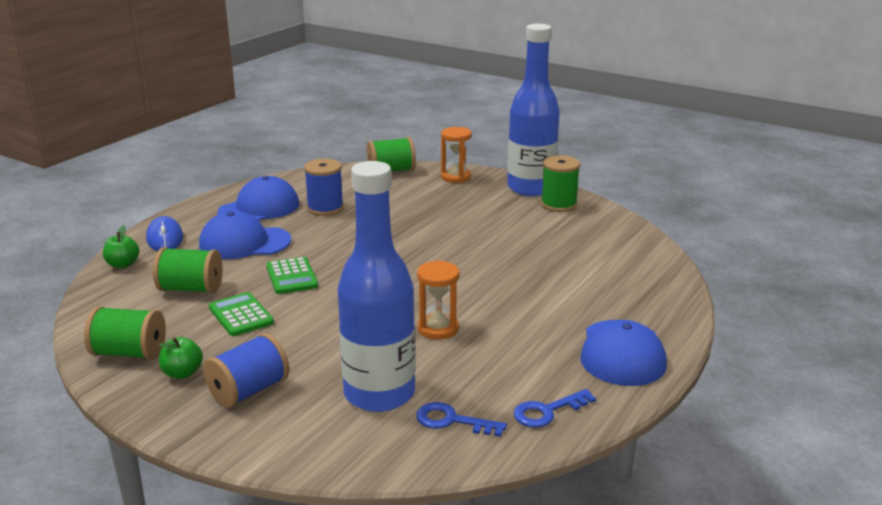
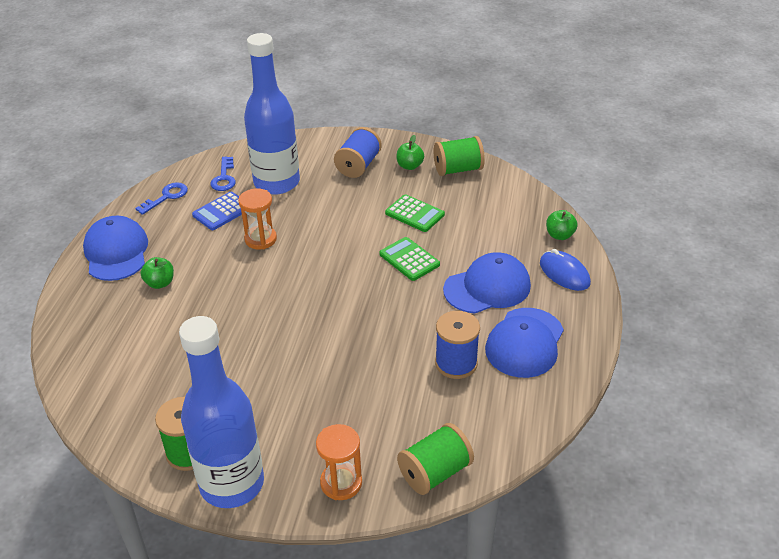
camera: 160 degrees right, 15 degrees up
green spool [153,247,223,294] -> none
blue key [416,402,507,437] -> blue key turned 90 degrees clockwise [210,157,236,191]
none -> green apple [141,257,174,289]
none -> blue calculator [192,192,242,230]

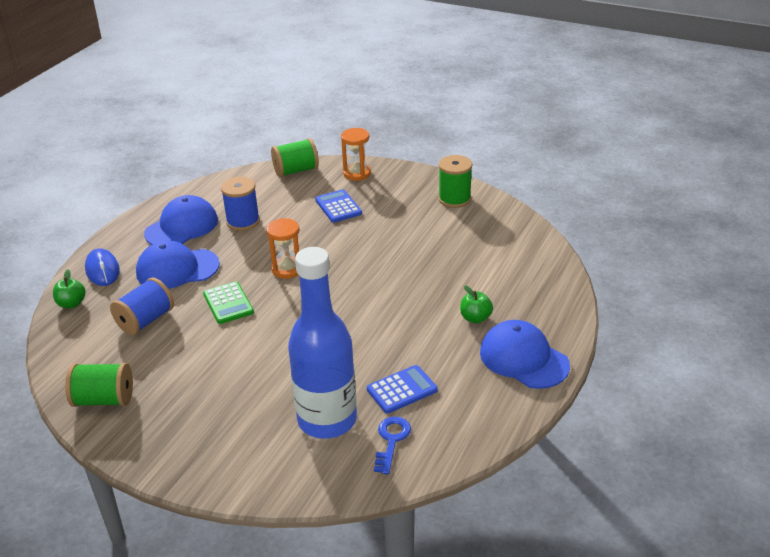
camera: 165 degrees left, 5 degrees down
blue cap [83,216,148,281] -> blue cap turned 135 degrees clockwise [480,320,570,389]
blue key [135,182,188,215] -> none
blue bottle [179,316,264,508] -> none
orange hourglass [238,188,277,249] -> orange hourglass moved to [266,218,299,279]
blue spool [334,127,382,178] -> blue spool moved to [110,278,174,335]
green calculator [385,194,445,232] -> none
green apple [396,135,424,170] -> none
none -> blue calculator [315,189,362,223]

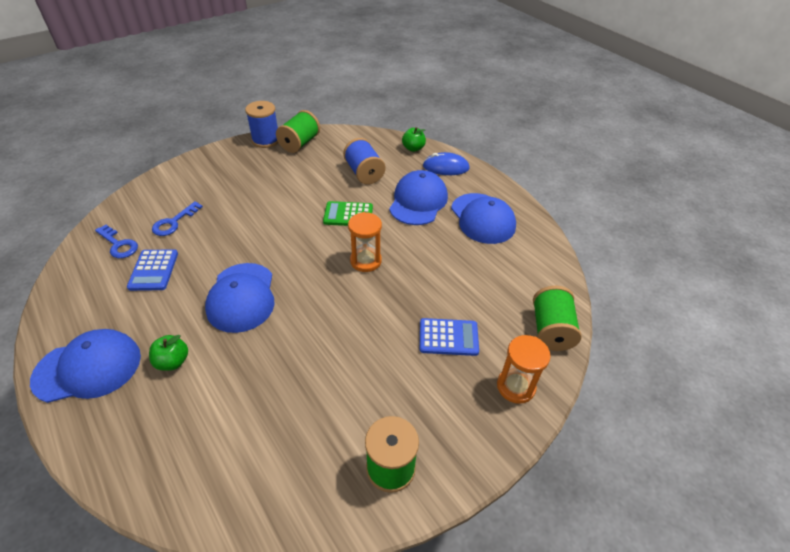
camera: 115 degrees right, 10 degrees up
blue spool [221,177,260,231] -> blue spool moved to [245,101,278,148]
blue bottle [288,247,357,439] -> blue key [152,201,203,236]
none -> blue cap [205,263,274,333]

